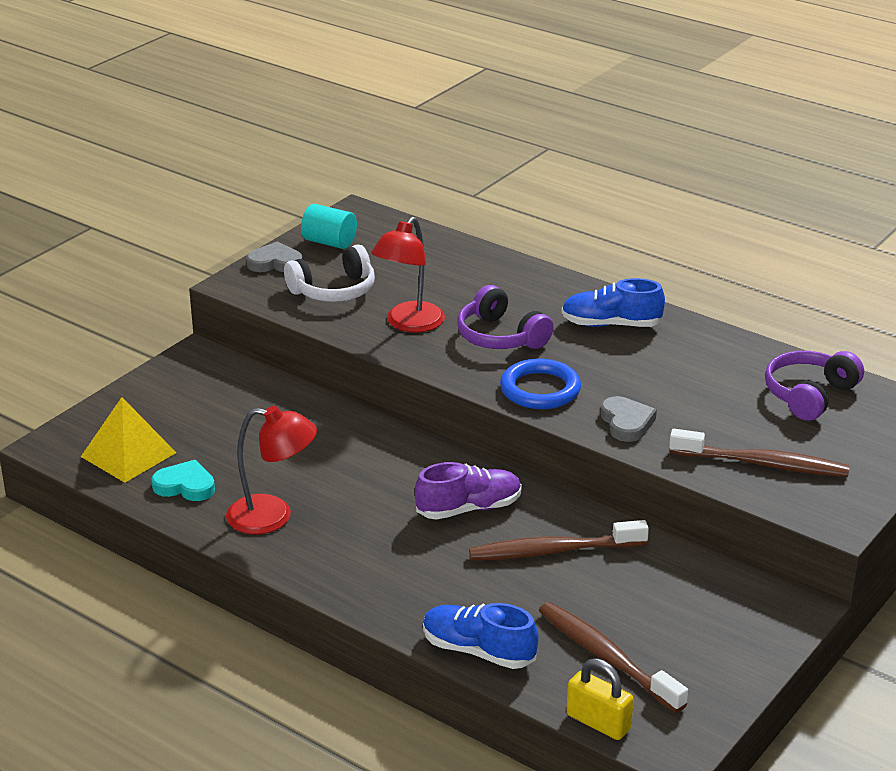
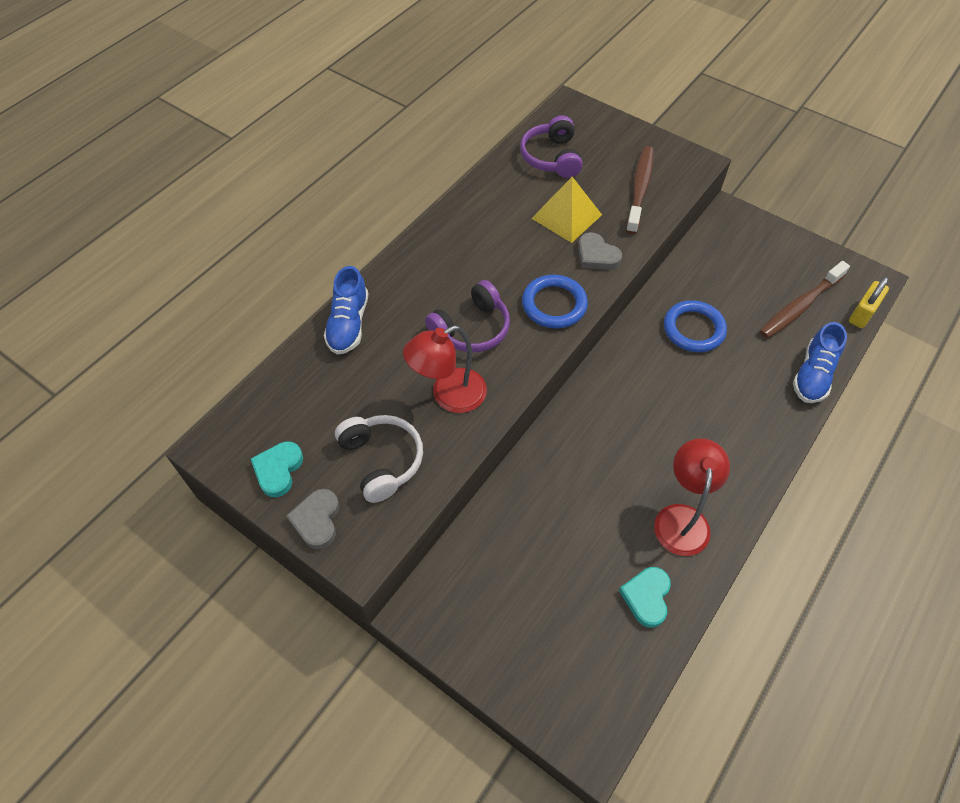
camera: 90 degrees left, 25 degrees up
yellow pyramid [81,397,177,483] -> yellow pyramid moved to [531,177,602,243]
turquoise cylinder [301,204,357,249] -> turquoise heart [251,441,303,497]
red lamp [371,217,445,333] -> red lamp turned 120 degrees clockwise [403,325,487,413]
purple shoe [415,462,522,520] -> none
brown toothbrush [469,520,649,561] -> blue ring [664,300,727,352]
blue shoe [561,278,665,327] -> blue shoe moved to [324,266,368,355]
grey heart [601,396,657,442] -> grey heart turned 120 degrees counterclockwise [578,232,622,270]
purple headphones [765,351,864,421] -> purple headphones turned 45 degrees clockwise [520,115,583,178]

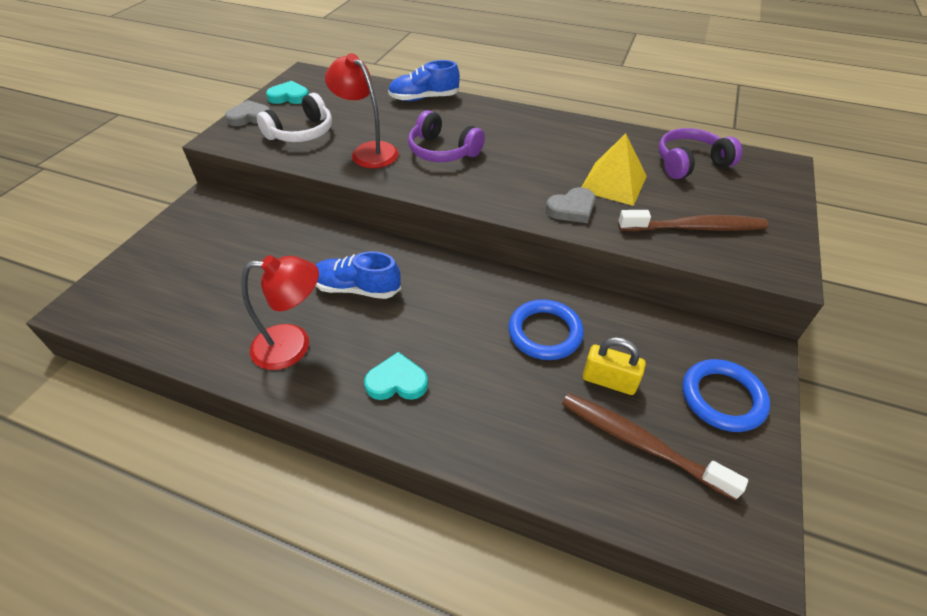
camera: 75 degrees right, 10 degrees down
blue ring [522,275,588,329] -> blue ring moved to [683,359,770,432]
grey heart [578,232,622,270] -> grey heart turned 150 degrees counterclockwise [546,187,595,223]
turquoise heart [619,567,671,628] -> turquoise heart moved to [364,352,428,400]
blue shoe [793,322,847,403] -> blue shoe moved to [316,251,401,299]
yellow padlock [849,277,889,328] -> yellow padlock moved to [583,337,646,395]

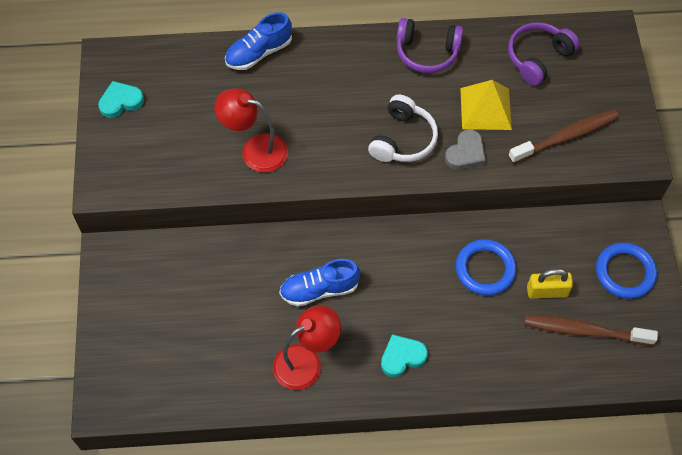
camera: 25 degrees left, 15 degrees up
grey heart [225,100,270,126] -> none
white headphones [257,93,332,142] -> white headphones moved to [368,95,438,162]
purple headphones [408,110,485,162] -> purple headphones moved to [397,18,463,73]

